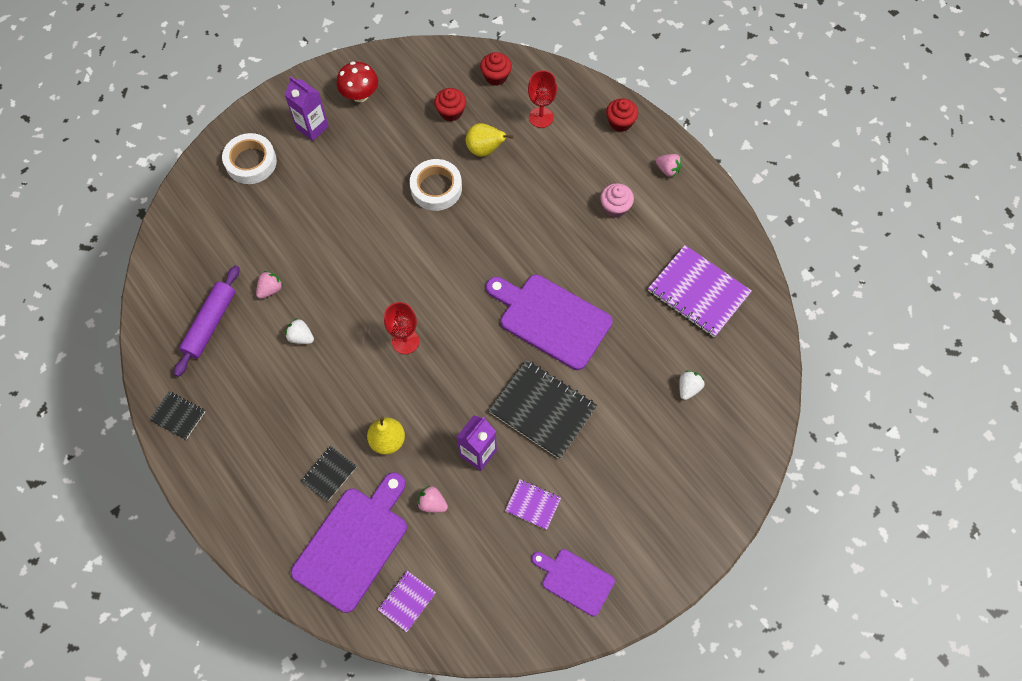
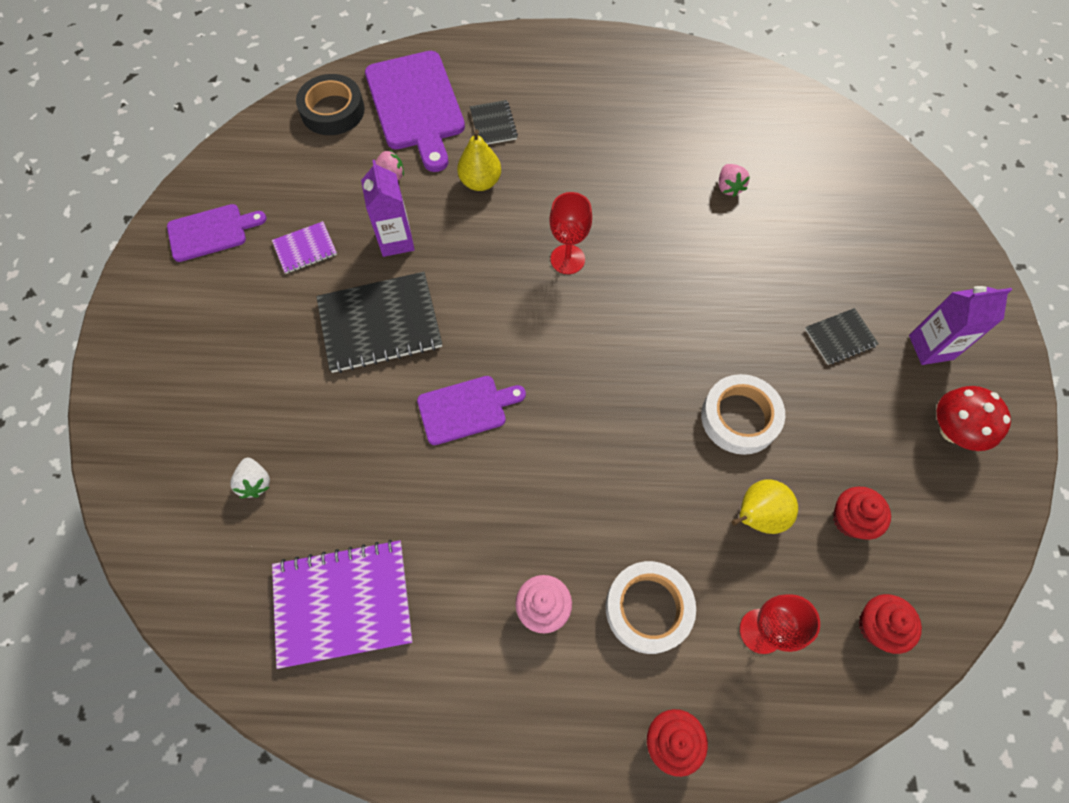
camera: 130 degrees right, 0 degrees up
black notebook [149,392,206,440] -> black notebook moved to [805,308,879,365]
purple rolling pin [174,265,239,377] -> none
white tape [222,133,277,184] -> white tape moved to [606,561,696,654]
white strawberry [285,318,314,344] -> none
purple notebook [378,571,436,632] -> black tape [296,74,365,135]
purple cutting board [486,275,613,370] -> purple cutting board [417,376,526,445], size x0.58
pink strawberry [656,154,682,177] -> none

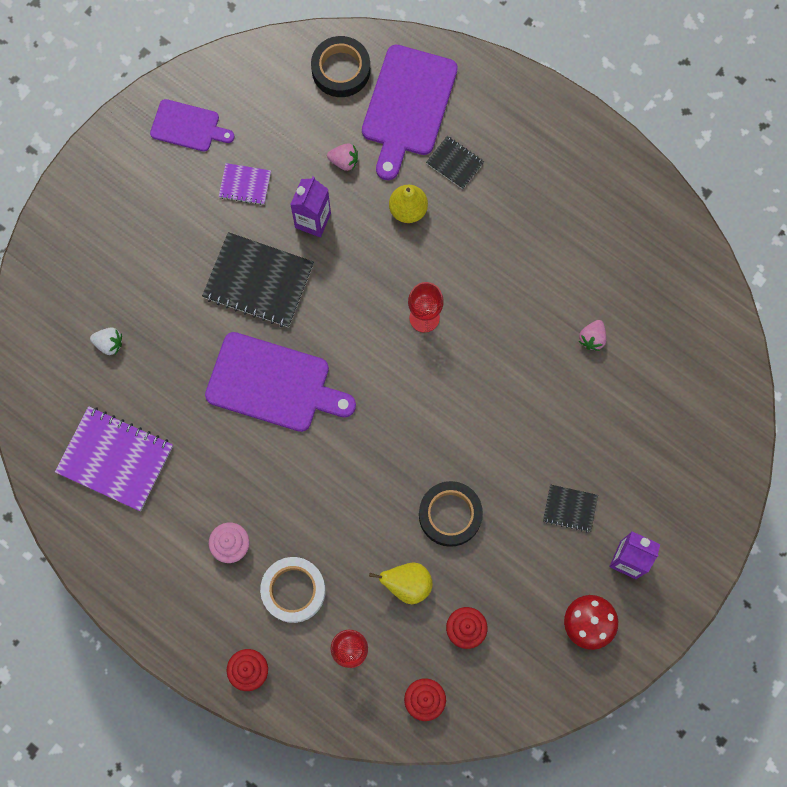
camera: 35 degrees right, 10 degrees up
white strawberry [230,458,270,498] -> white strawberry turned 90 degrees counterclockwise [90,327,122,355]
purple cutting board [417,376,526,445] -> purple cutting board [205,332,356,432], size x1.72
black notebook [470,100,518,145] -> black notebook turned 75 degrees counterclockwise [426,136,484,189]
white tape [701,374,785,455] -> black tape [419,481,483,547]

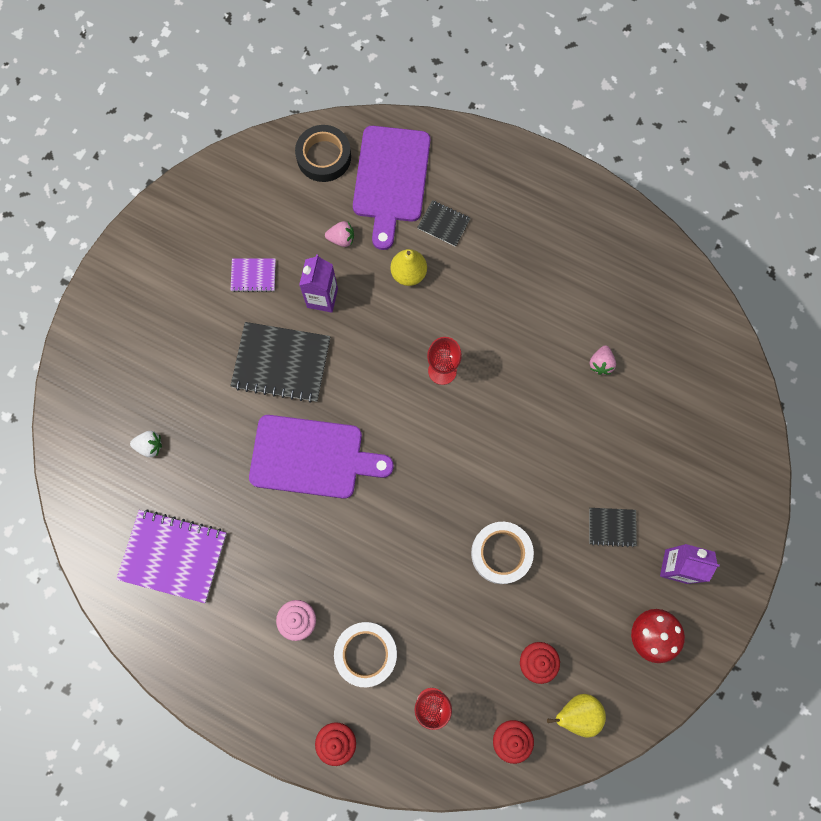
camera: 10 degrees left, 0 degrees up
purple cutting board [150,99,235,152] -> none
yellow pear [369,562,433,604] -> yellow pear moved to [547,694,606,738]
black tape [419,481,483,547] -> white tape [471,522,534,584]

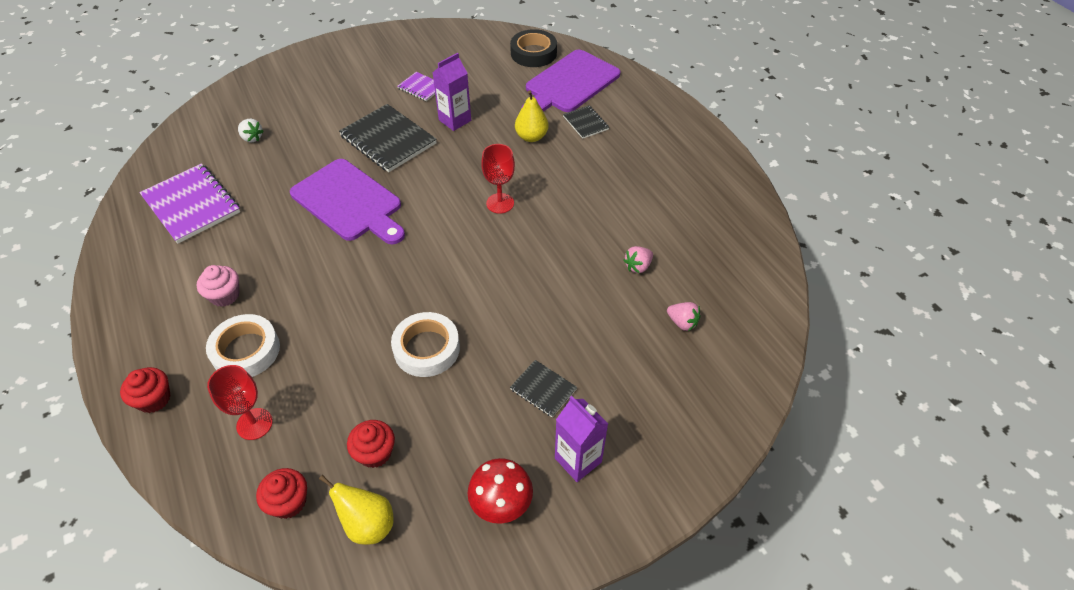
camera: 35 degrees right, 25 degrees down
pink strawberry [325,221,354,247] -> pink strawberry moved to [667,302,701,331]

